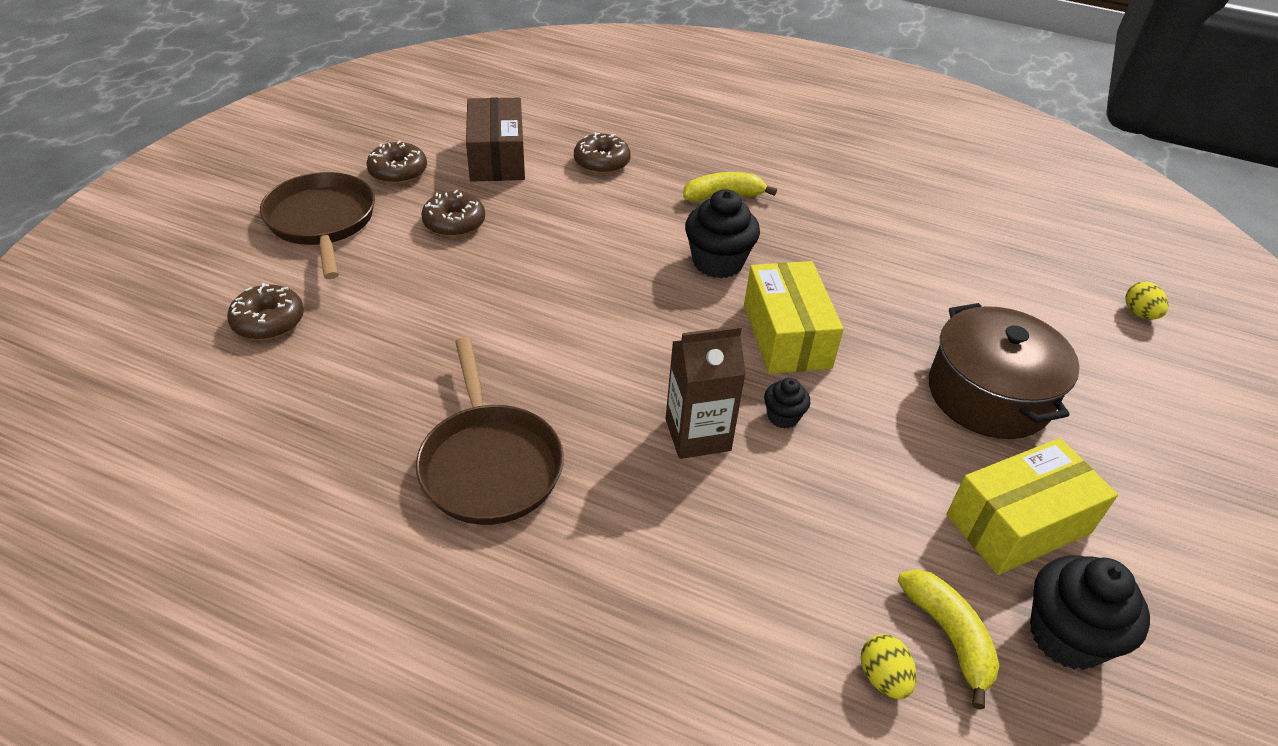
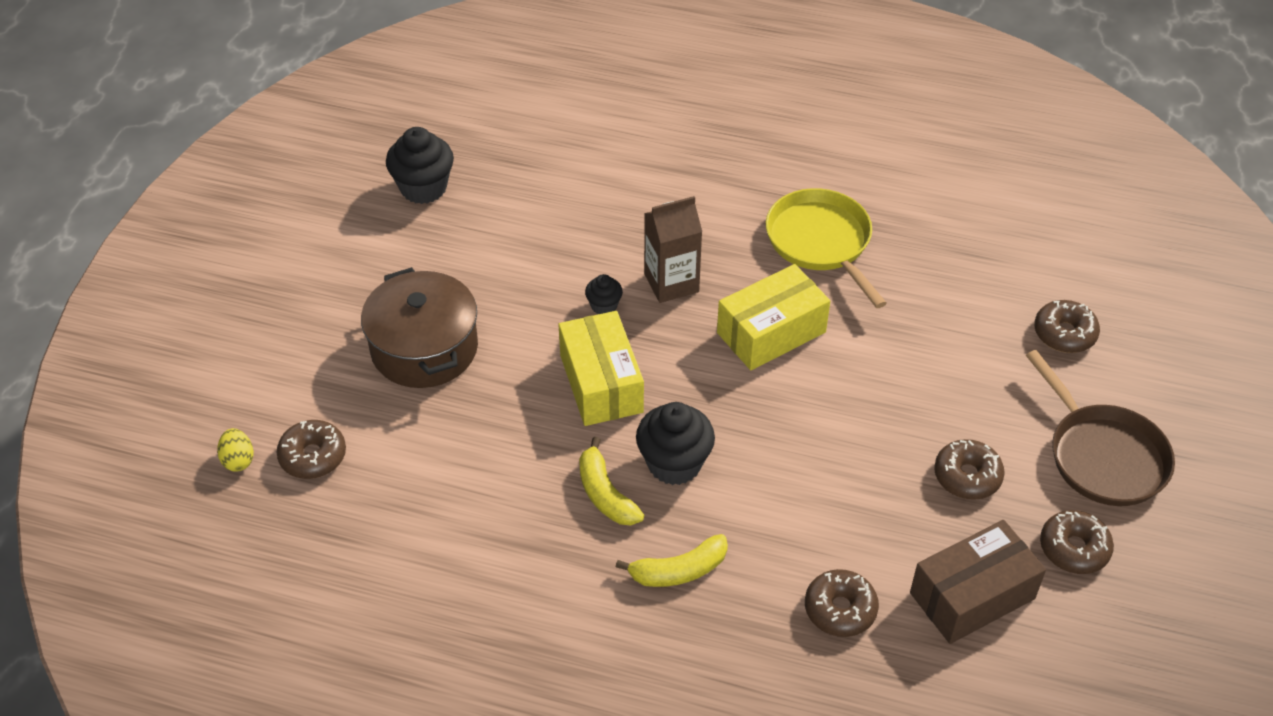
camera: 175 degrees right, 5 degrees up
brown pan [416,337,564,525] -> yellow pan [766,188,887,308]
brown box [466,97,525,182] -> brown box turned 75 degrees clockwise [910,520,1046,644]
yellow egg [861,634,916,699] -> none
yellow banana [898,569,1000,710] -> yellow banana moved to [579,437,644,525]
yellow box [946,438,1118,575] -> yellow box moved to [717,264,830,370]
none -> brown donut [276,420,346,479]

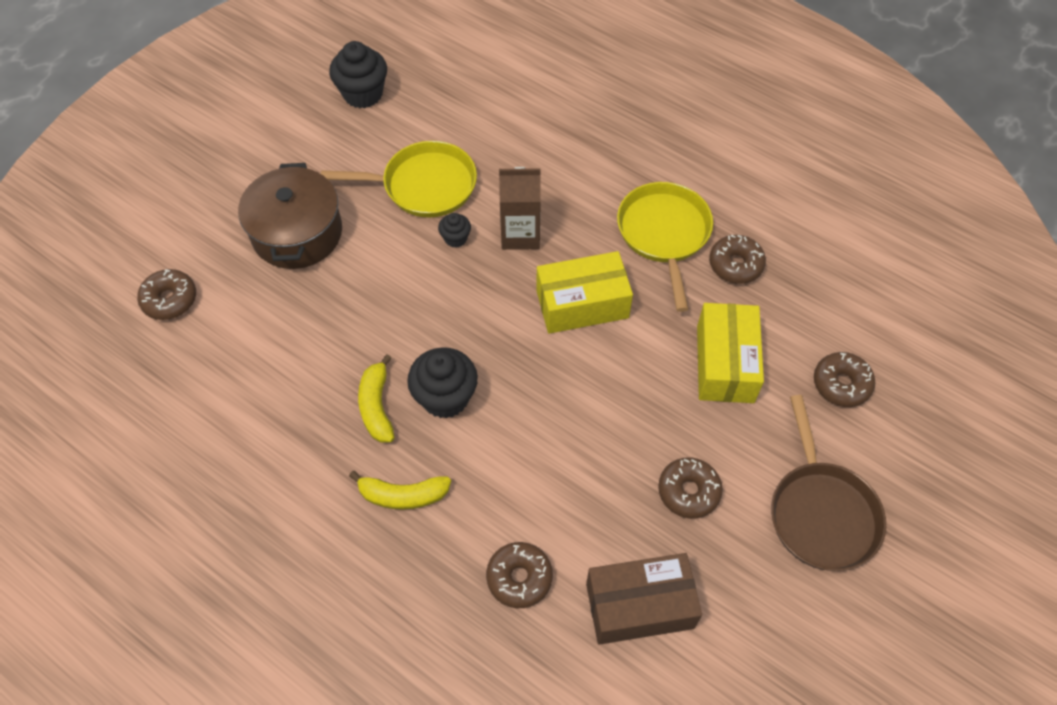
camera: 20 degrees right, 10 degrees up
yellow egg [217,428,254,472] -> none
yellow box [559,311,644,426] -> yellow box moved to [697,303,764,403]
brown donut [1040,510,1114,574] -> brown donut moved to [709,235,766,284]
none -> yellow pan [321,141,477,217]

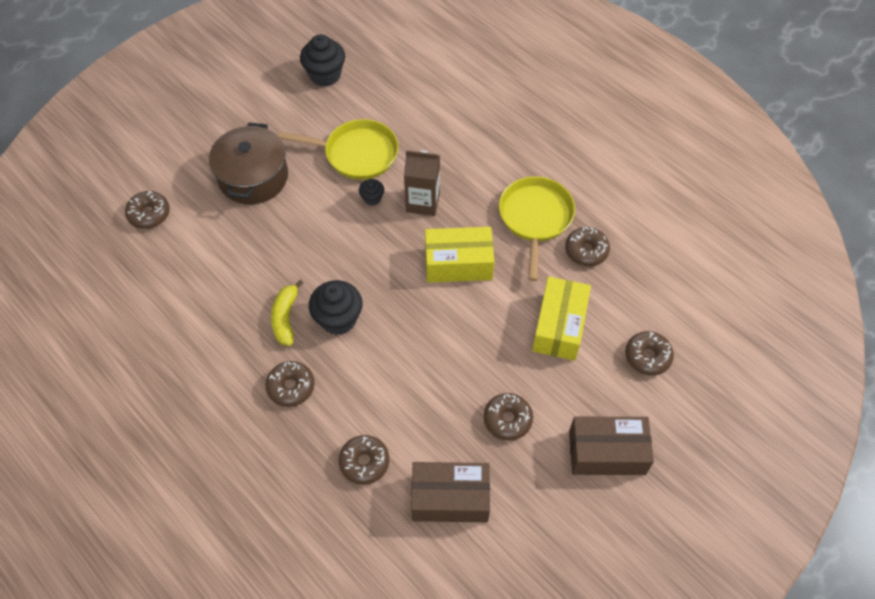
camera: 10 degrees right, 0 degrees up
yellow banana [349,471,451,510] -> brown donut [266,361,315,407]
brown pan [771,395,886,571] -> brown box [569,417,654,475]

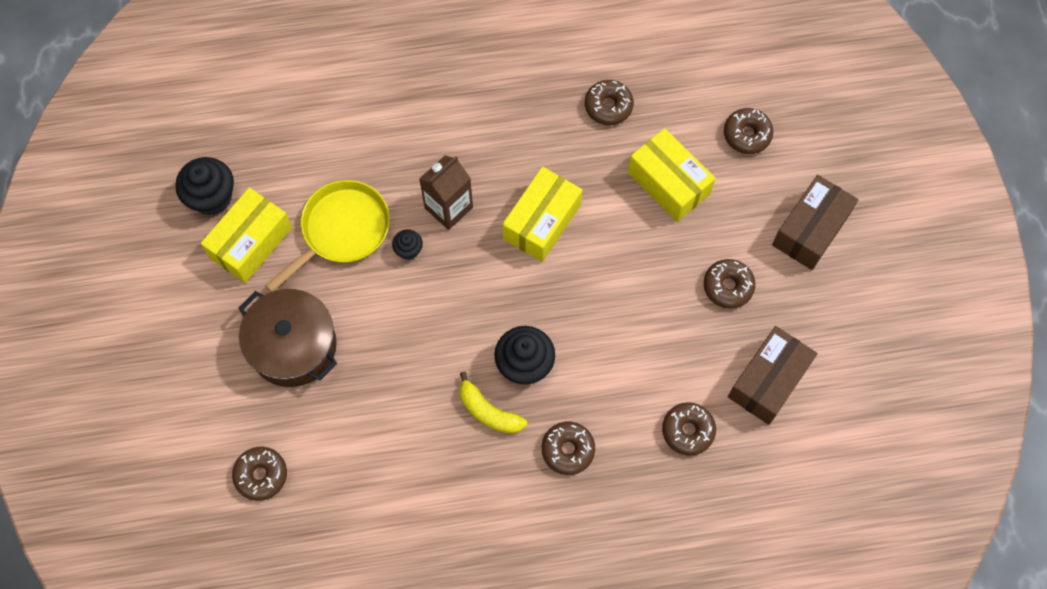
camera: 55 degrees left, 10 degrees up
yellow pan [499,176,575,281] -> none
none -> yellow box [201,187,292,283]

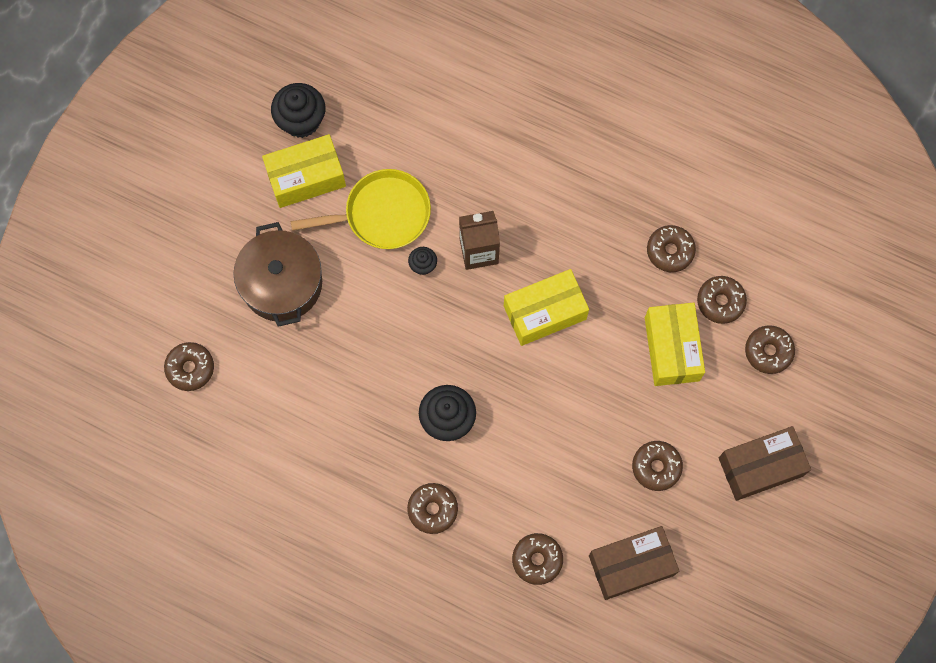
camera: 35 degrees right, 5 degrees up
yellow banana [460,371,527,434] -> none
none -> brown donut [697,276,747,324]

